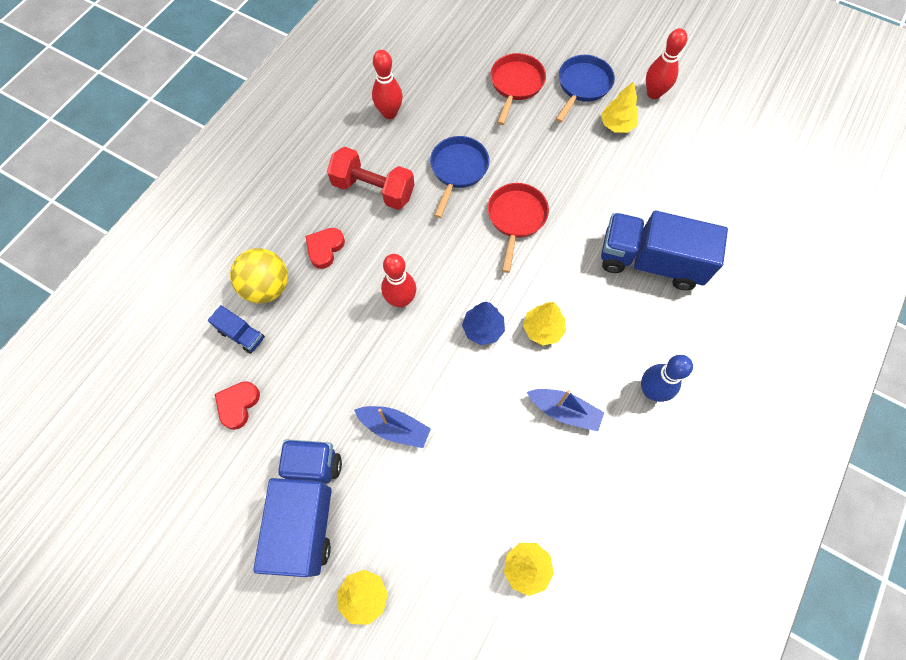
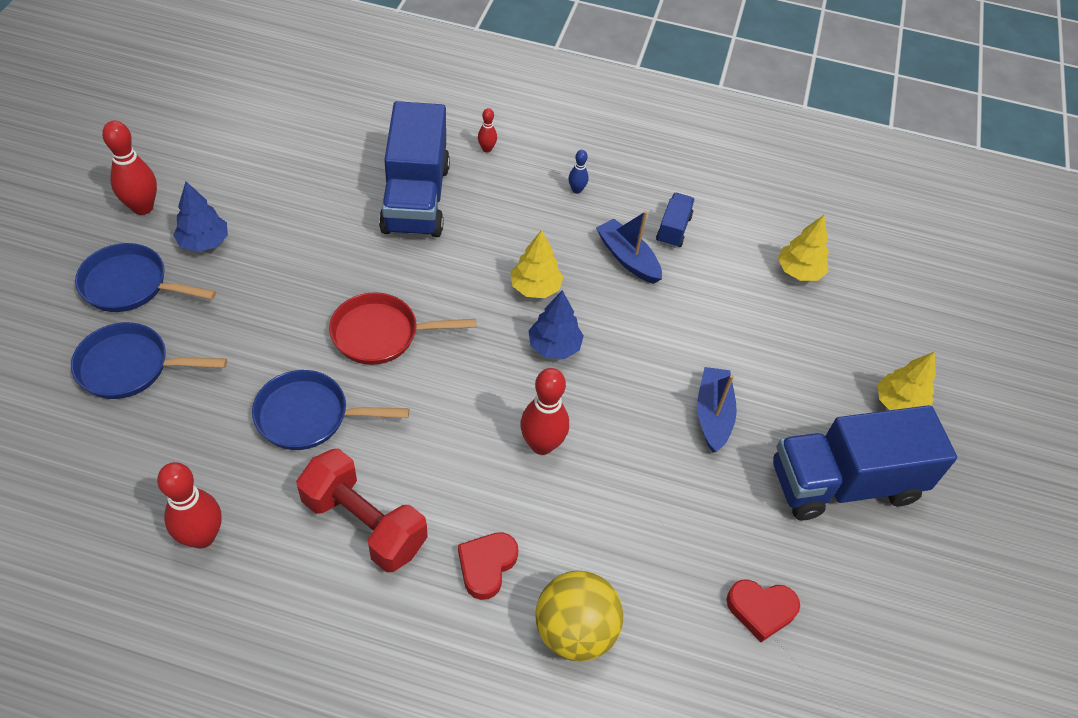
camera: 110 degrees left, 15 degrees down
blue truck [208,305,265,354] -> blue truck moved to [656,193,695,248]
red heart [305,228,345,269] -> red heart turned 105 degrees clockwise [458,532,518,600]
red dumbbell [327,147,414,210] -> red dumbbell turned 60 degrees counterclockwise [296,449,428,572]
red pan [490,53,546,125] -> blue pan [71,322,227,399]
blue boat [527,389,605,431] -> blue boat turned 45 degrees counterclockwise [596,211,662,284]
yellow tree [601,81,638,133] -> blue tree [173,182,228,252]
blue bowling pin [641,355,693,402] -> blue bowling pin [569,150,589,194], size x0.51
none -> red bowling pin [478,108,497,153]

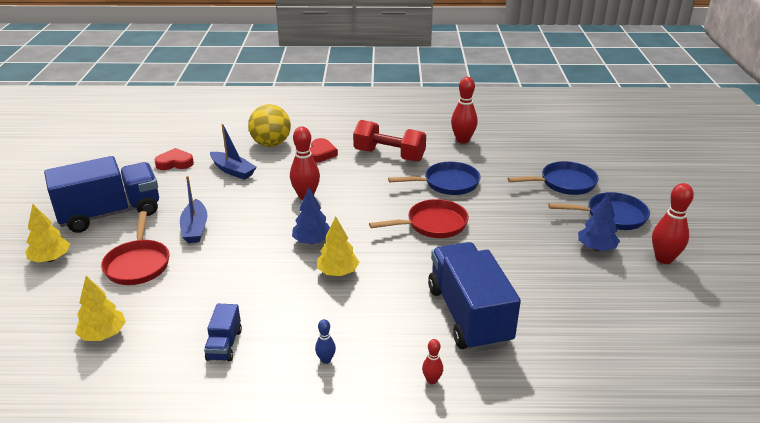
camera: 170 degrees right, 20 degrees down
blue boat [596,211,662,284] -> blue boat moved to [210,124,257,180]
none -> red pan [101,211,169,285]

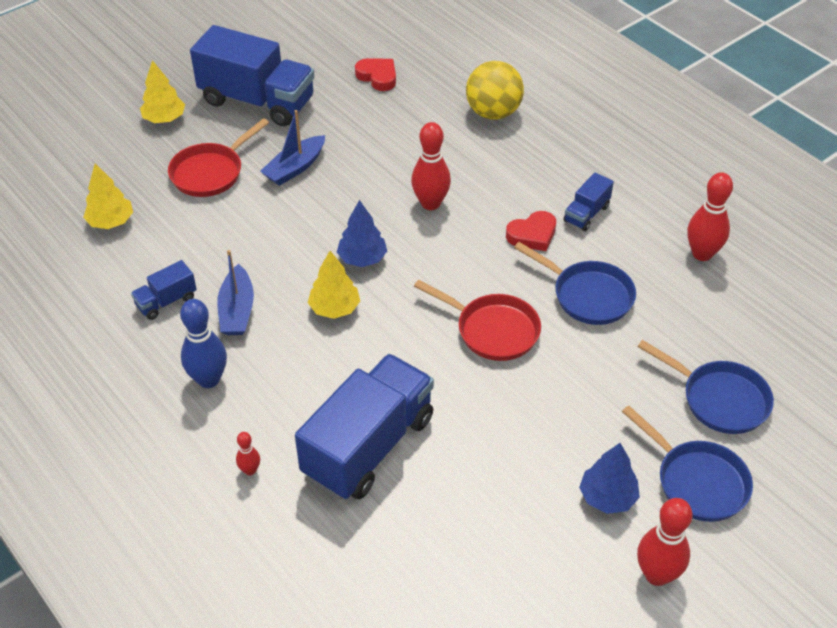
camera: 50 degrees right, 15 degrees up
blue boat [210,124,257,180] -> blue boat moved to [217,250,254,335]
red heart [310,138,338,163] -> red heart moved to [506,211,556,251]
blue bowling pin [315,319,336,364] -> blue bowling pin [180,299,227,388], size x1.97
red dumbbell [353,120,426,162] -> blue truck [564,173,614,231]

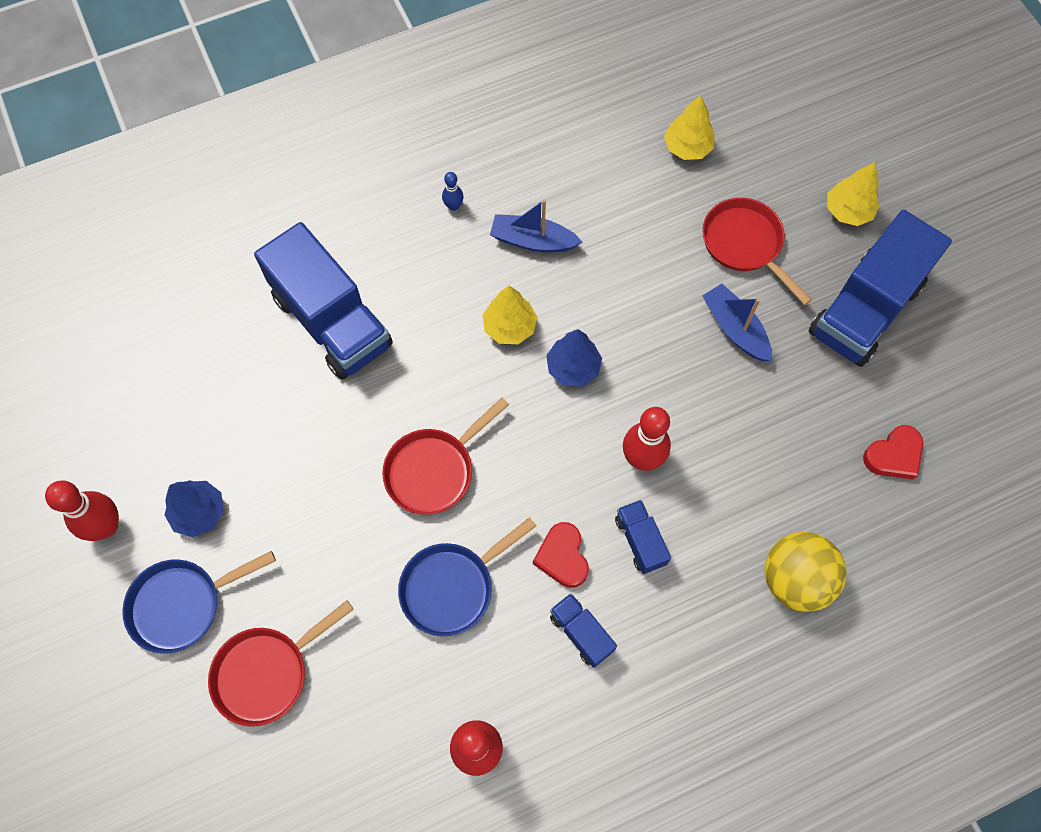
camera: 105 degrees right, 20 degrees up
blue truck [131,260,197,320] -> blue truck moved to [615,500,671,574]
blue bowling pin [180,299,227,388] -> blue bowling pin [442,172,464,211], size x0.51
red bowling pin [236,432,260,475] -> none
blue pan [637,340,774,434] -> red pan [208,601,354,727]

